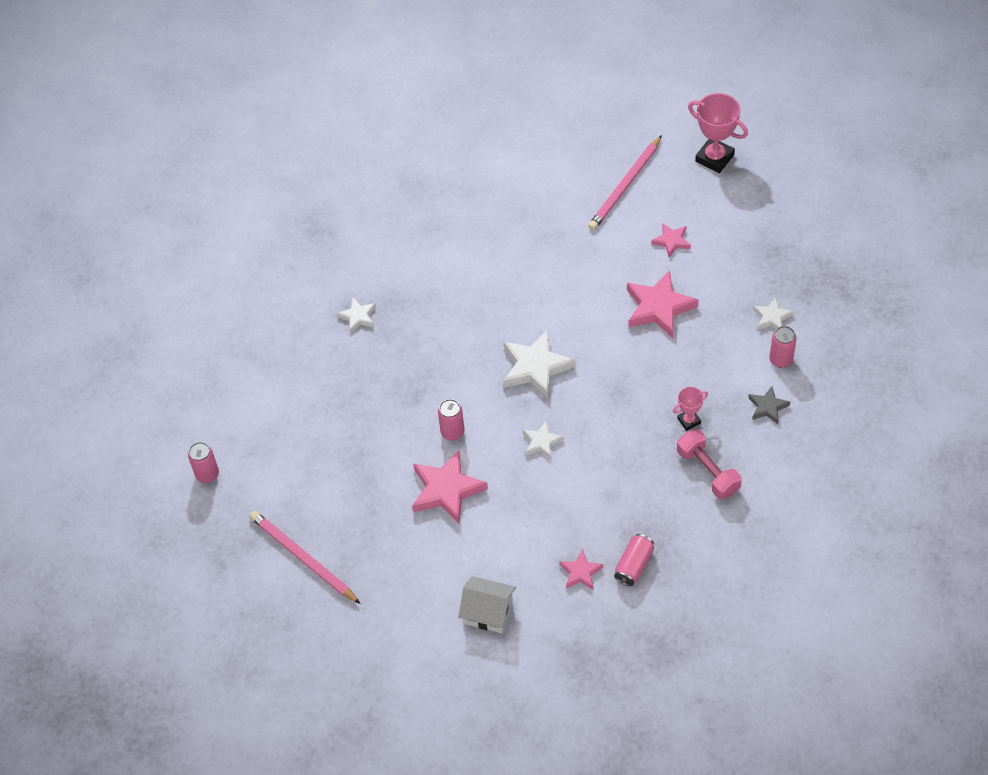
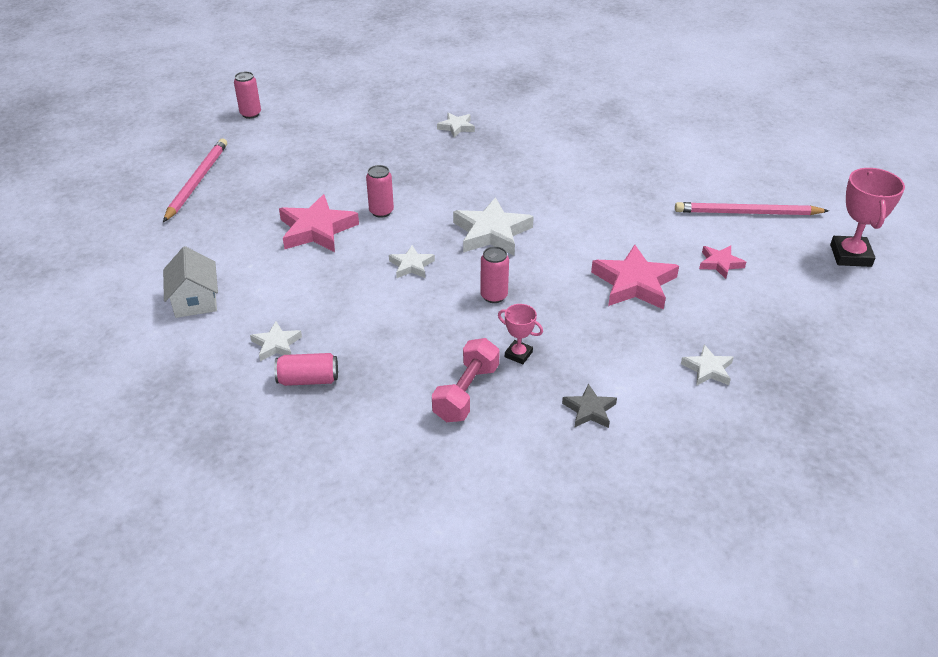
camera: 55 degrees right, 15 degrees down
pink star [560,549,603,590] -> white star [250,321,302,361]
pink can [769,326,797,368] -> pink can moved to [480,246,509,303]

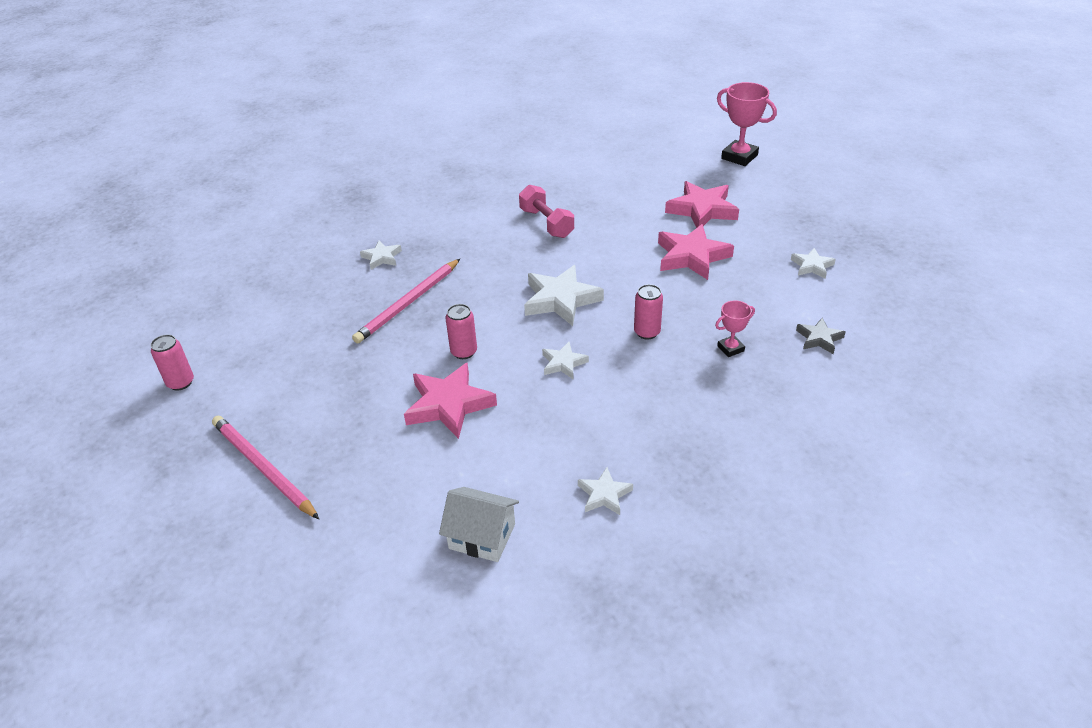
camera: 55 degrees left, 0 degrees up
pink can [274,353,338,386] -> none
pink dumbbell [432,338,500,422] -> pink dumbbell moved to [519,185,574,238]
pink pencil [675,202,829,215] -> pink pencil moved to [352,259,460,343]
pink star [699,245,746,279] -> pink star [665,181,739,228], size x1.84

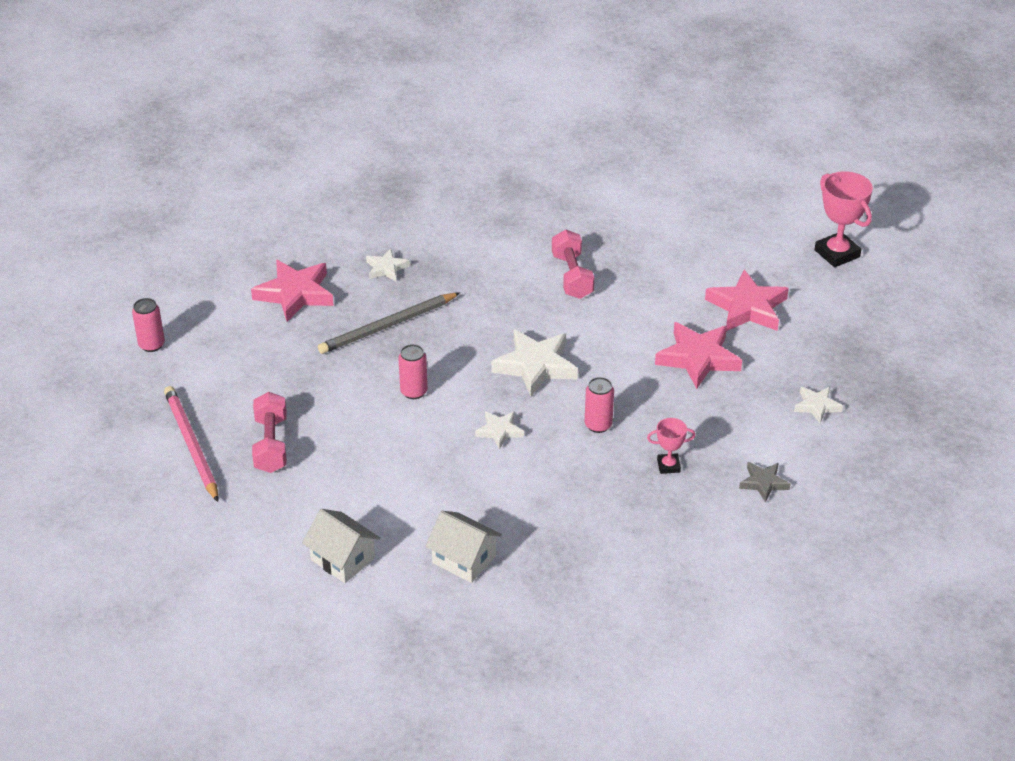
camera: 20 degrees right, 0 degrees up
pink pencil [352,259,460,343] -> grey pencil [318,292,460,354]
pink star [404,362,497,439] -> pink star moved to [251,260,334,322]
white star [578,467,633,515] -> white house [426,511,502,583]
none -> pink dumbbell [252,392,287,473]

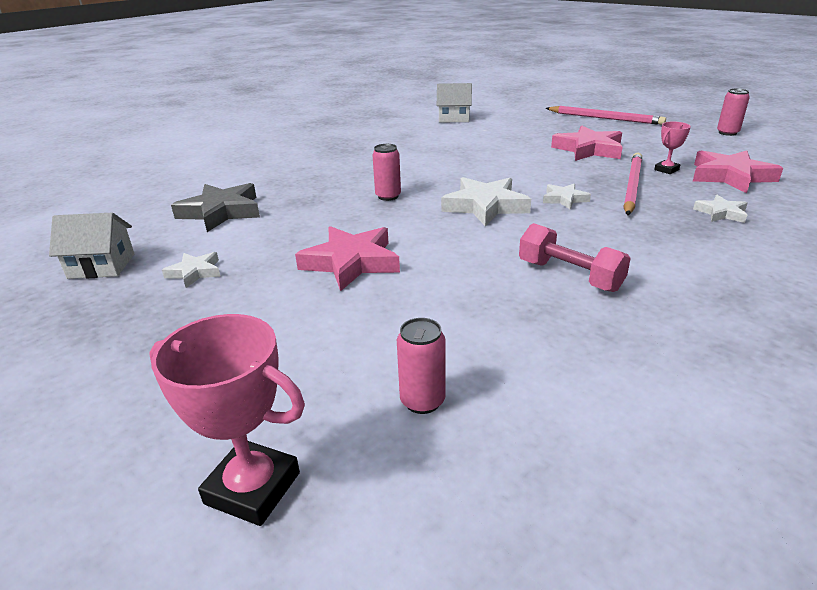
camera: 145 degrees right, 10 degrees down
pink dumbbell [252,392,287,473] -> none
grey pencil [318,292,460,354] -> pink pencil [623,153,642,215]
pink can [398,344,428,399] -> pink can moved to [397,318,446,414]
white house [426,511,502,583] -> white house moved to [49,213,134,279]
white star [475,411,524,450] -> white star moved to [543,183,591,209]
pink trophy [647,418,695,474] -> pink trophy moved to [654,121,691,174]
pink star [705,270,789,331] -> pink star moved to [551,126,623,161]
grey star [739,462,790,502] -> grey star [171,183,260,232], size x1.84

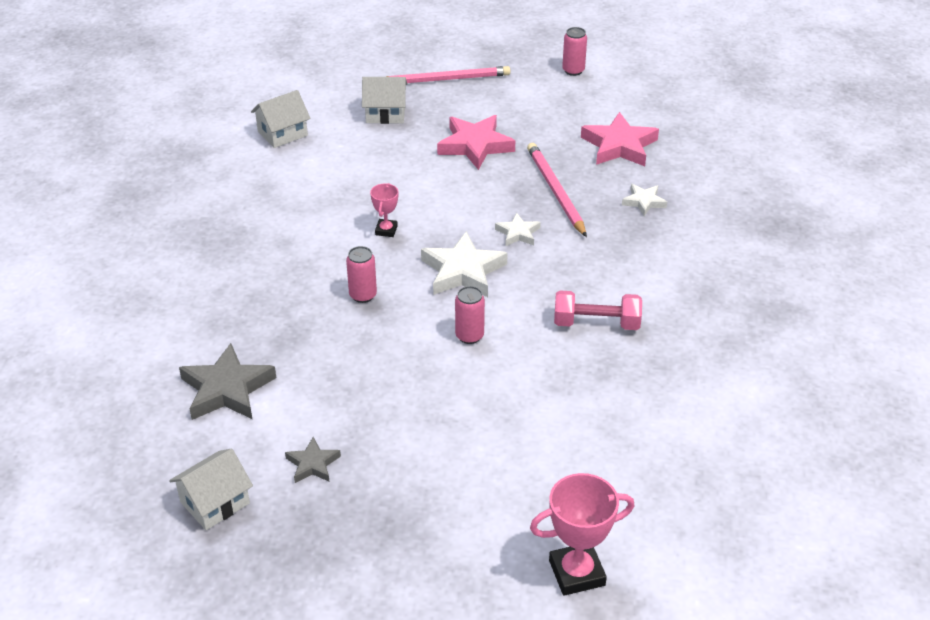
camera: 40 degrees left, 10 degrees up
white star [162,252,221,288] -> grey star [285,437,341,483]
pink star [295,226,400,291] -> none
pink can [397,318,446,414] -> pink can moved to [455,286,485,344]
pink trophy [654,121,691,174] -> pink trophy moved to [370,183,399,237]
none -> white house [362,77,407,124]

